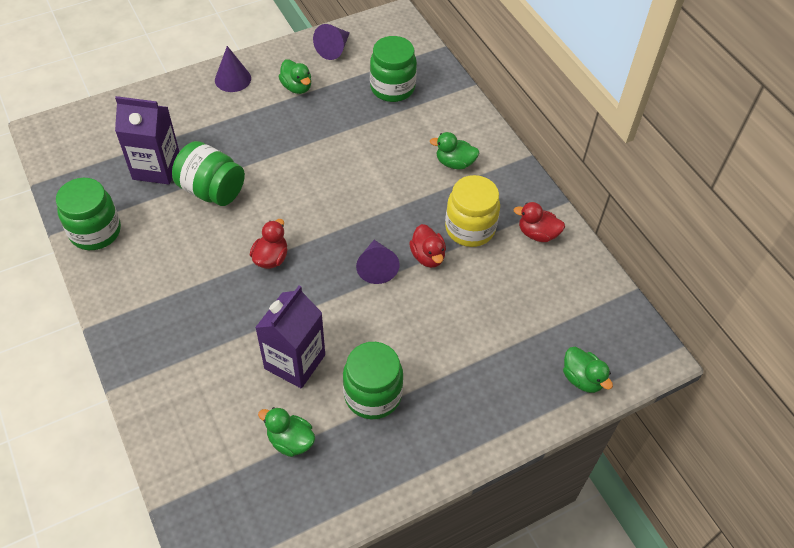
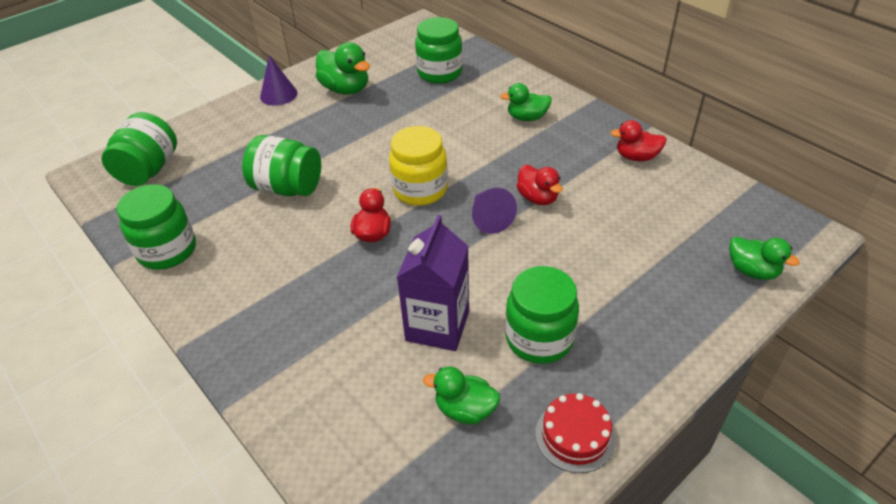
camera: 10 degrees left, 10 degrees down
purple carton [115,96,179,185] -> none
green duck [279,59,311,94] -> green duck [316,42,370,95], size x1.50
purple cone [313,24,350,60] -> none
yellow jar [445,175,500,247] -> yellow jar moved to [389,126,448,206]
none -> green jar [101,112,177,186]
none -> red cake [535,393,616,473]

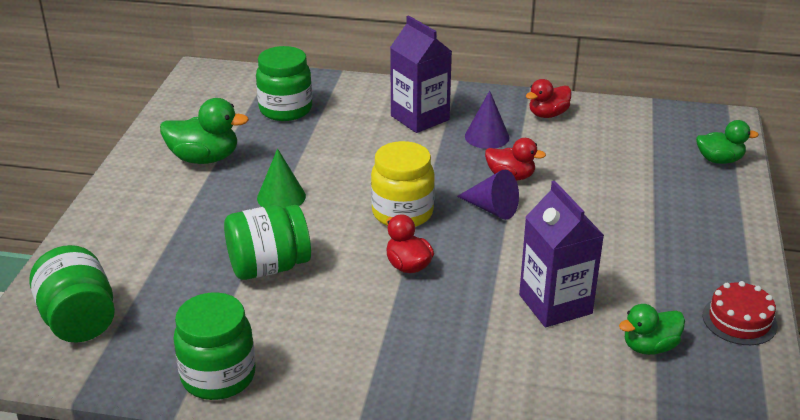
camera: 40 degrees left, 10 degrees down
purple cone [260,55,298,106] -> purple cone moved to [465,90,510,149]
green duck [500,83,552,121] -> purple carton [390,15,452,133]
green jar [505,266,579,364] -> none
none -> green cone [257,148,306,208]

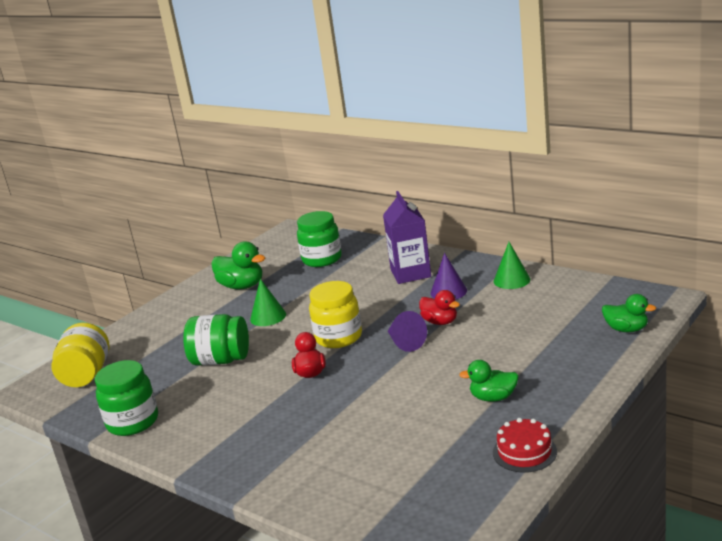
camera: 30 degrees right, 10 degrees down
green jar [29,245,115,343] -> yellow jar [51,323,109,387]
purple carton [519,181,604,327] -> none
red duck [526,79,571,118] -> green cone [494,242,530,289]
green duck [619,304,685,355] -> green duck moved to [459,360,519,402]

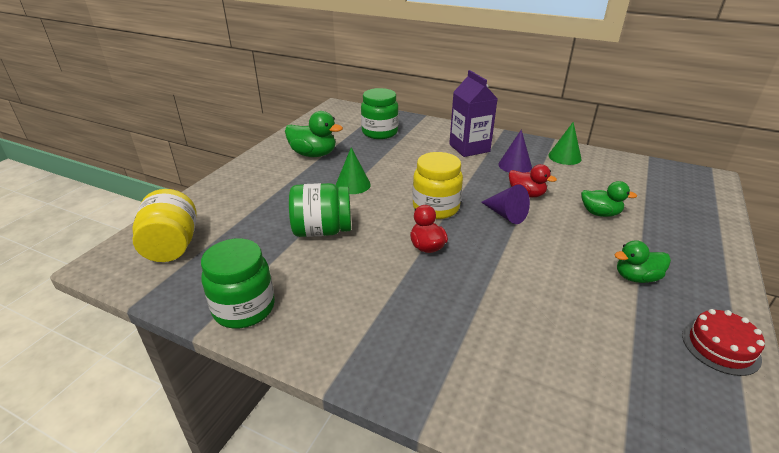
camera: 15 degrees left, 10 degrees up
green duck [602,294,656,332] -> green duck moved to [581,181,637,217]

